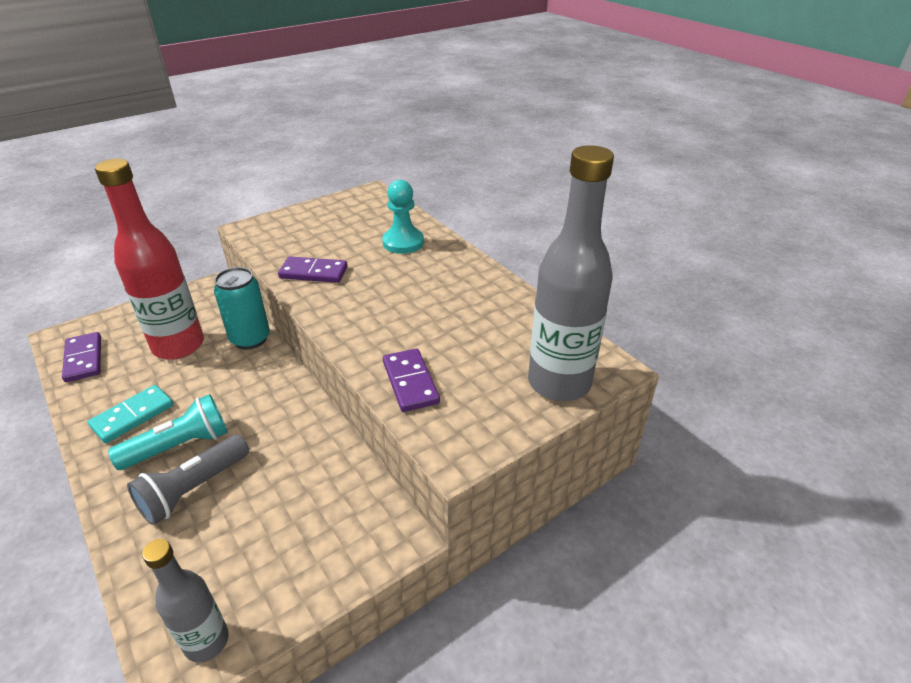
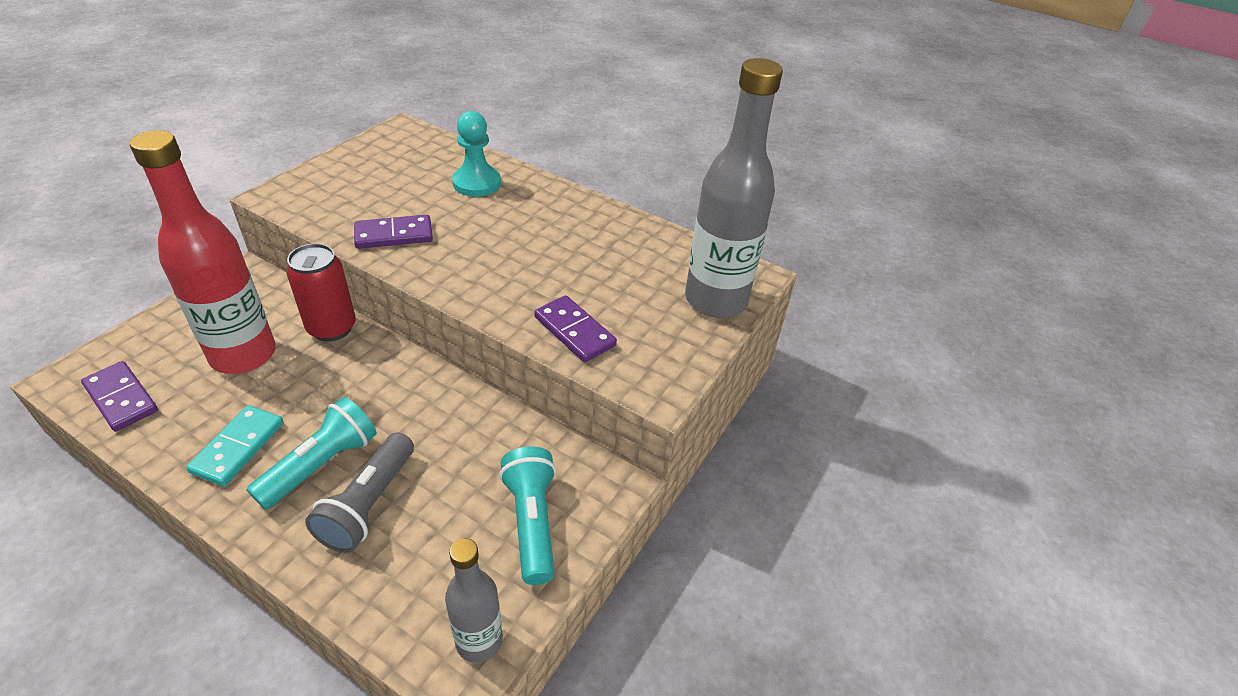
camera: 25 degrees left, 5 degrees up
turquoise can [214,267,270,350] -> red can [287,243,356,342]
none -> turquoise flashlight [499,446,556,585]

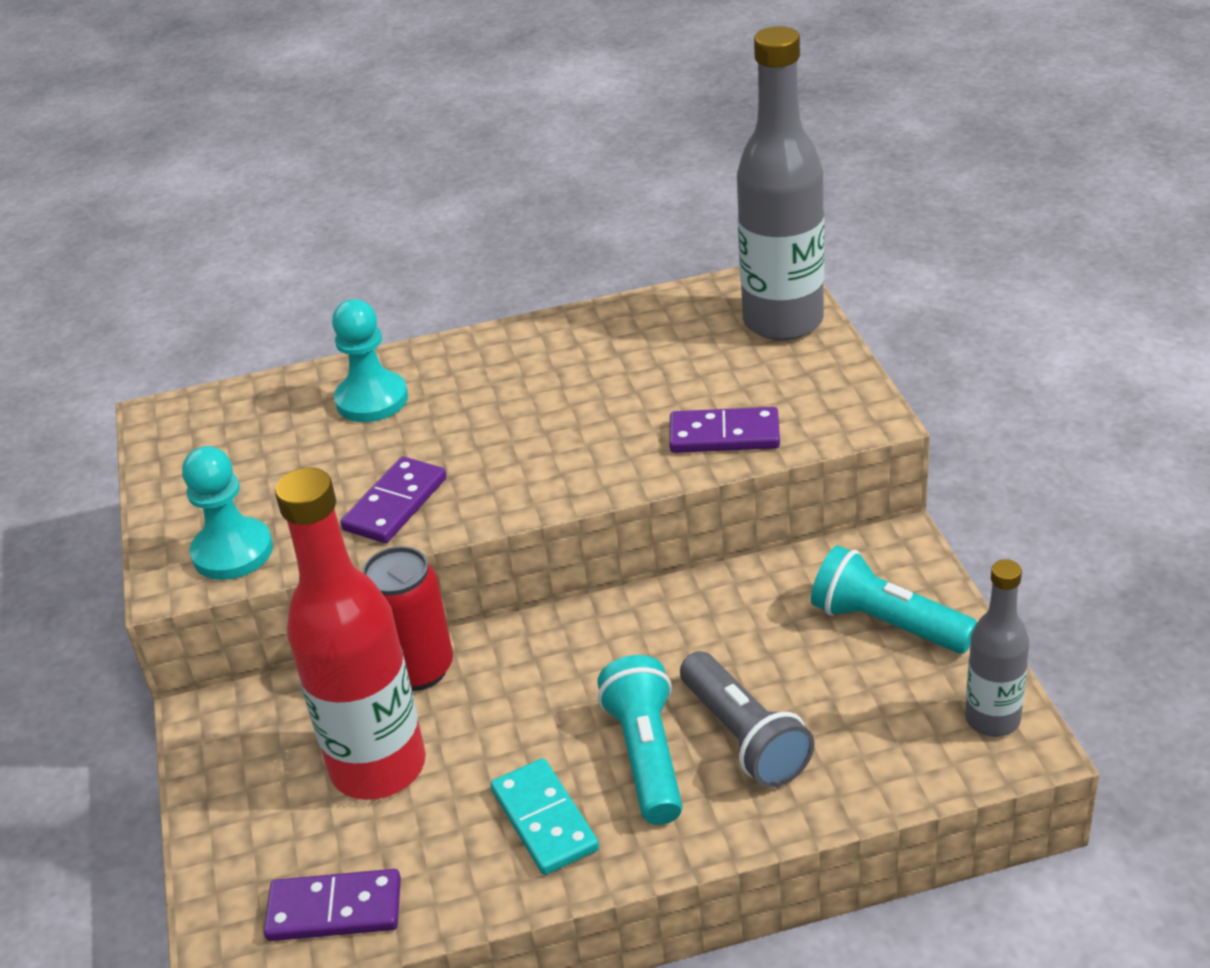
camera: 40 degrees left, 5 degrees down
none -> turquoise pawn [182,446,273,580]

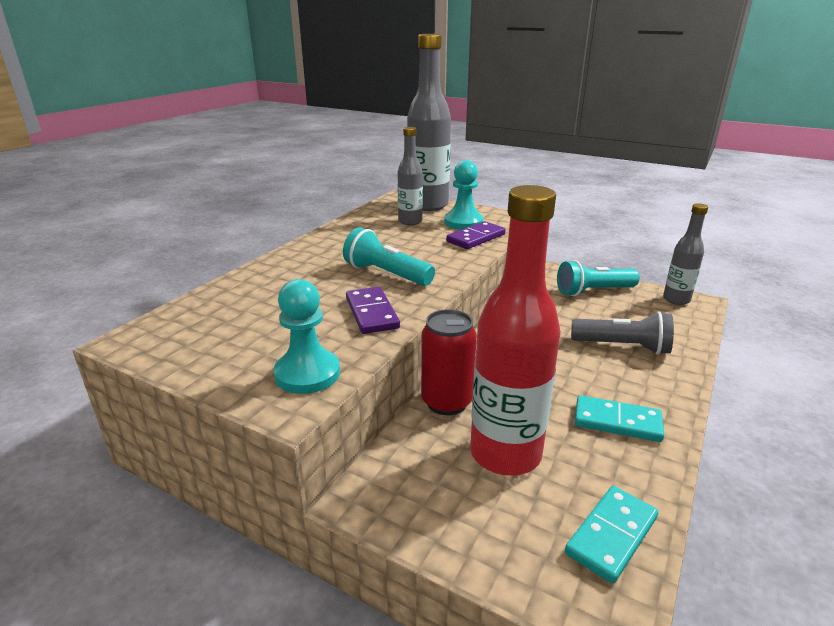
camera: 50 degrees left, 10 degrees down
purple domino [264,869,401,941] -> turquoise domino [565,486,658,583]
turquoise pawn [332,299,408,422] -> turquoise pawn moved to [444,160,483,230]
turquoise flashlight [597,655,683,825] -> turquoise flashlight moved to [343,227,435,286]
none -> grey bottle [398,127,423,225]

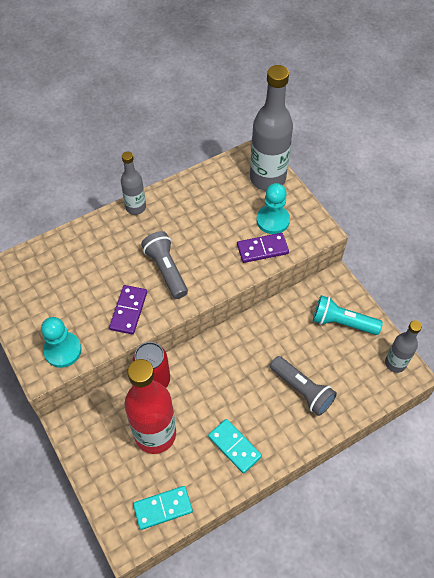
camera: 30 degrees right, 30 degrees up
turquoise flashlight [343,227,435,286] -> grey flashlight [141,231,188,299]
grey bottle [398,127,423,225] -> grey bottle moved to [121,152,146,215]

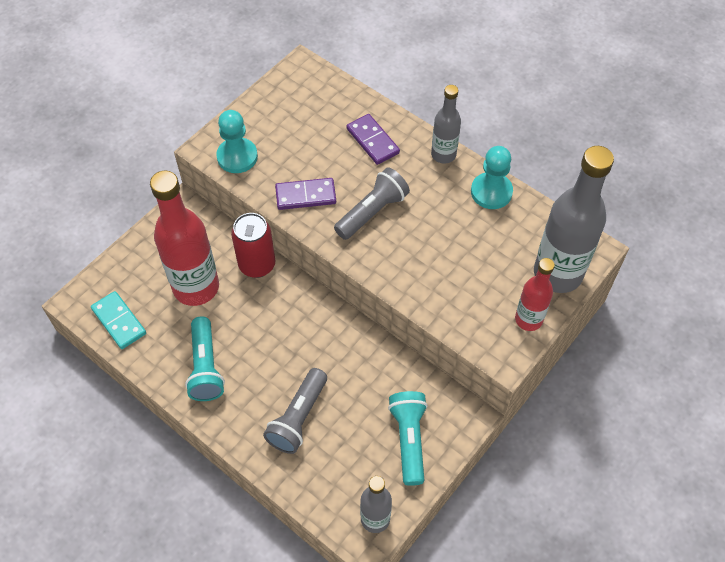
camera: 70 degrees right, 0 degrees up
turquoise domino [208,419,262,474] -> turquoise flashlight [185,316,225,401]
purple domino [237,233,289,263] -> purple domino moved to [346,114,400,165]
turquoise pawn [256,183,290,234] -> turquoise pawn moved to [471,146,513,209]
none -> red bottle [515,258,555,331]

